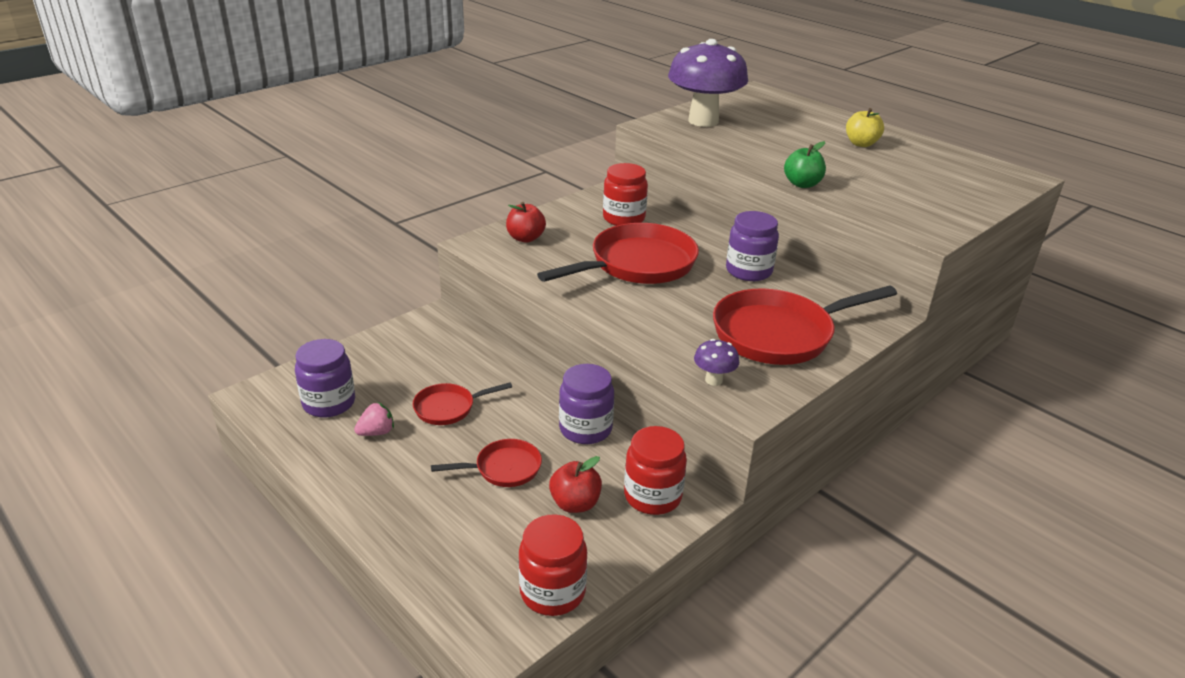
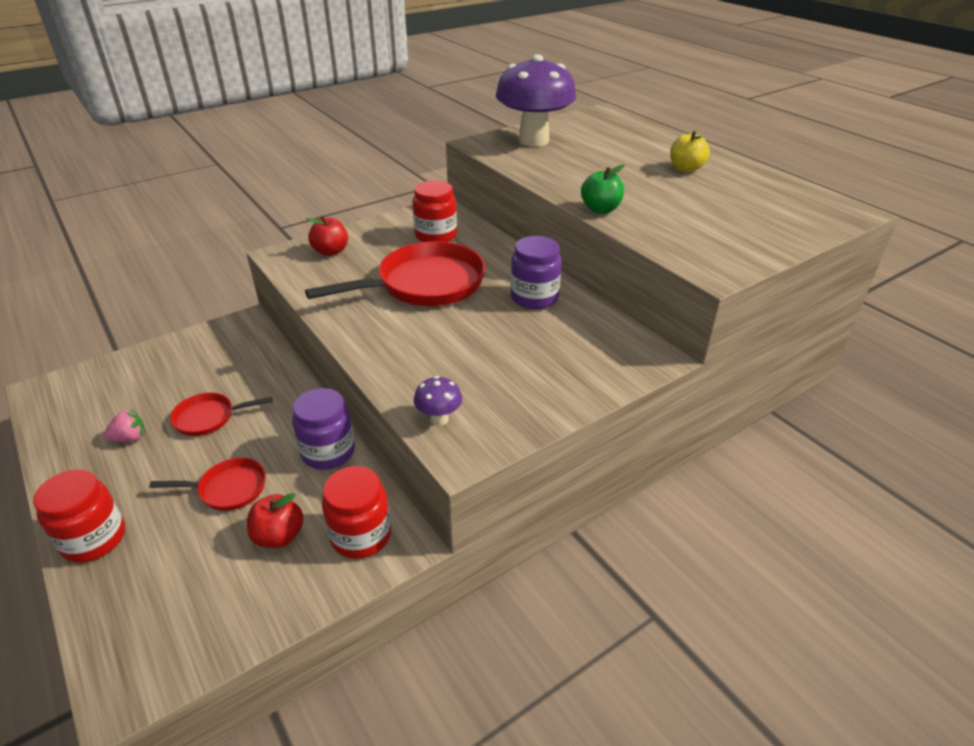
camera: 10 degrees right, 5 degrees up
purple jar [295,339,355,417] -> none
red jar [519,514,587,616] -> red jar moved to [33,469,125,562]
red pan [713,285,897,365] -> none

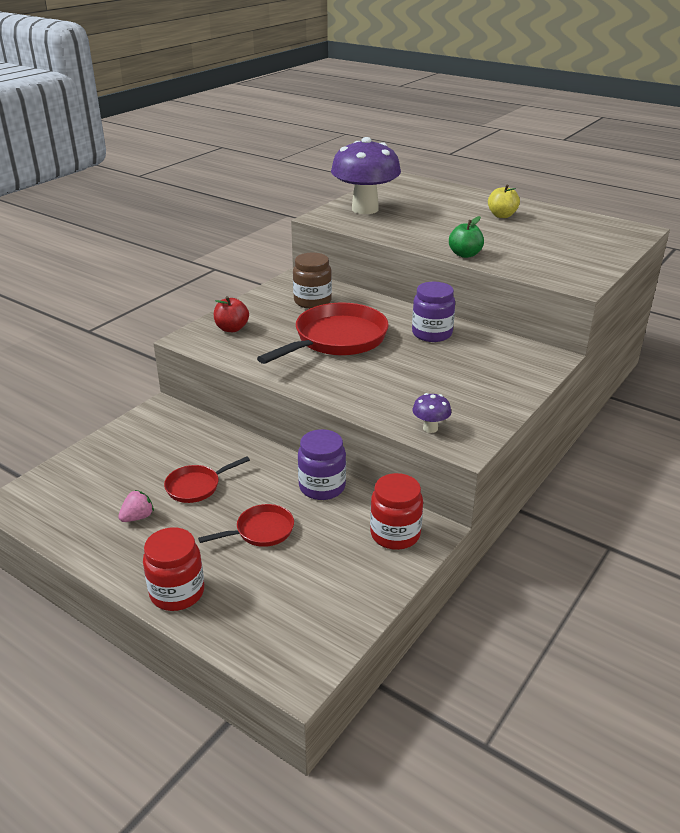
camera: 20 degrees left, 5 degrees down
red apple [247,493,304,548] -> none
red jar [413,180,457,242] -> brown jar [293,253,332,309]

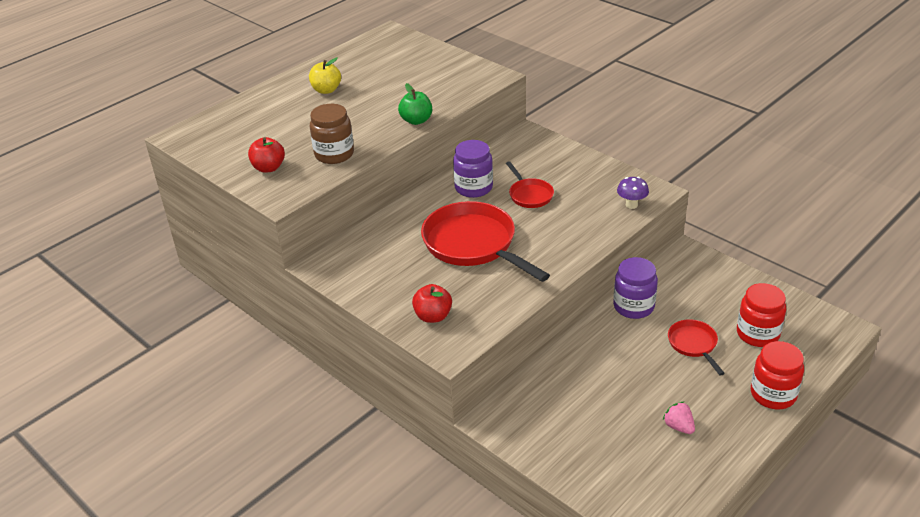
camera: 80 degrees left, 5 degrees up
red pan [164,456,250,503] -> red pan moved to [506,161,554,208]
brown jar [293,253,332,309] -> brown jar moved to [310,104,354,164]
purple mushroom [331,137,401,214] -> red apple [248,137,285,173]
red jar [370,473,423,550] -> red jar moved to [737,283,786,347]

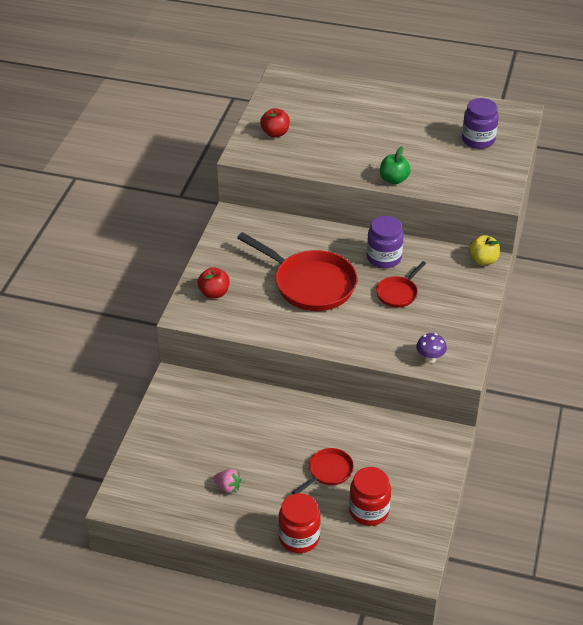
camera: 60 degrees right, 5 degrees up
yellow apple [309,57,341,94] -> yellow apple moved to [469,235,500,266]
brown jar [310,104,354,164] -> none
red pan [421,201,550,282] -> red pan turned 105 degrees clockwise [237,232,357,311]
purple jar [613,257,658,319] -> purple jar moved to [462,98,499,149]
pink strawberry [663,402,695,434] -> pink strawberry turned 90 degrees clockwise [214,469,242,494]

